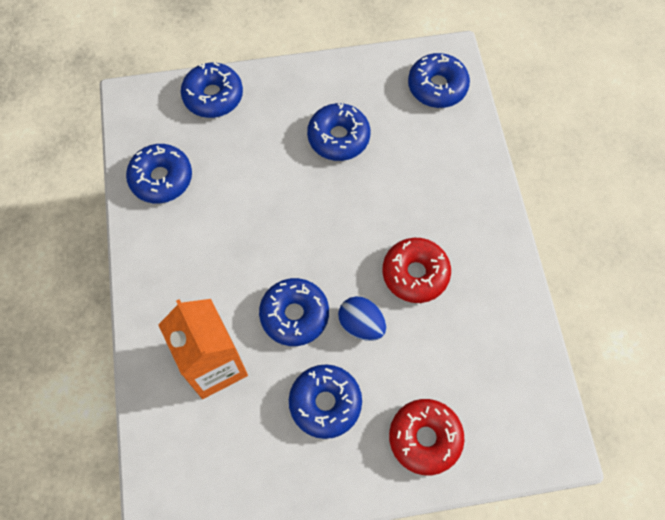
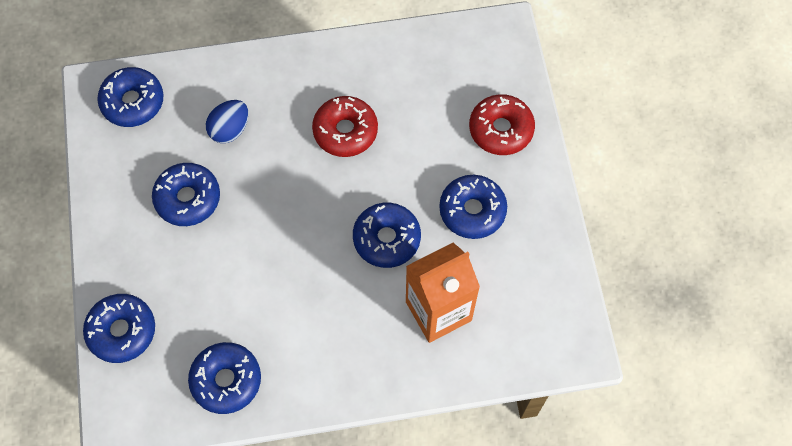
camera: 90 degrees left, 0 degrees up
blue egg [338,296,386,341] -> blue egg moved to [206,100,248,143]

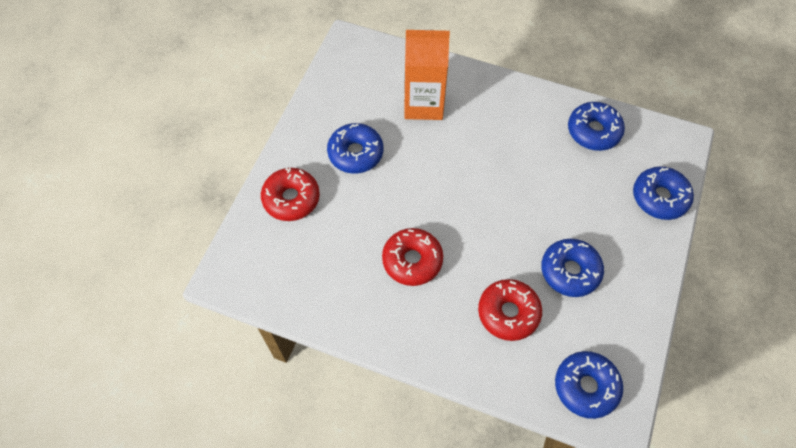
camera: 150 degrees left, 5 degrees down
blue egg [206,100,248,143] -> red donut [478,279,542,341]
blue donut [353,203,421,268] -> none

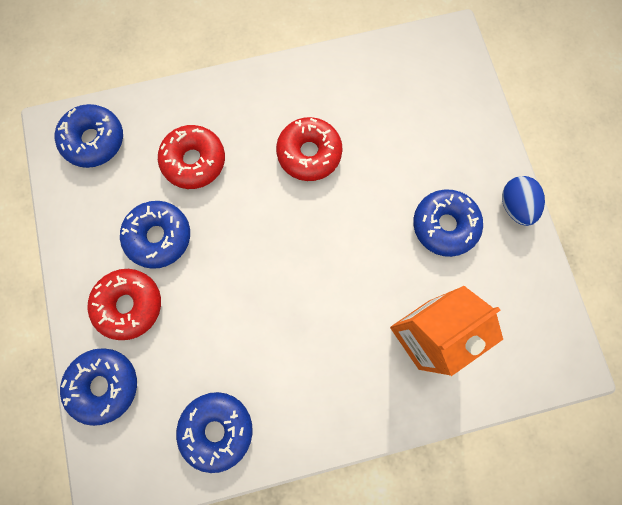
camera: 145 degrees right, 15 degrees up
red donut [261,168,320,221] -> red donut moved to [87,269,161,340]
none -> blue egg [502,176,545,226]

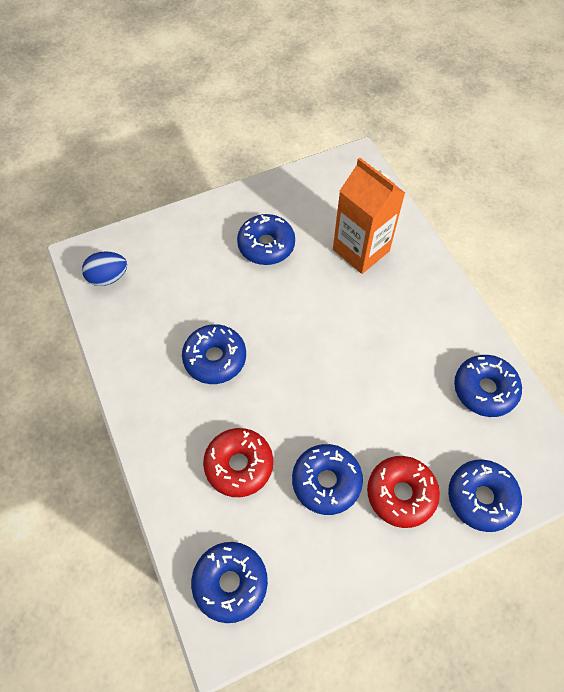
camera: 100 degrees left, 15 degrees down
red donut [276,117,342,181] -> blue donut [182,324,246,384]
blue egg [502,176,545,226] -> blue egg moved to [82,251,127,286]

